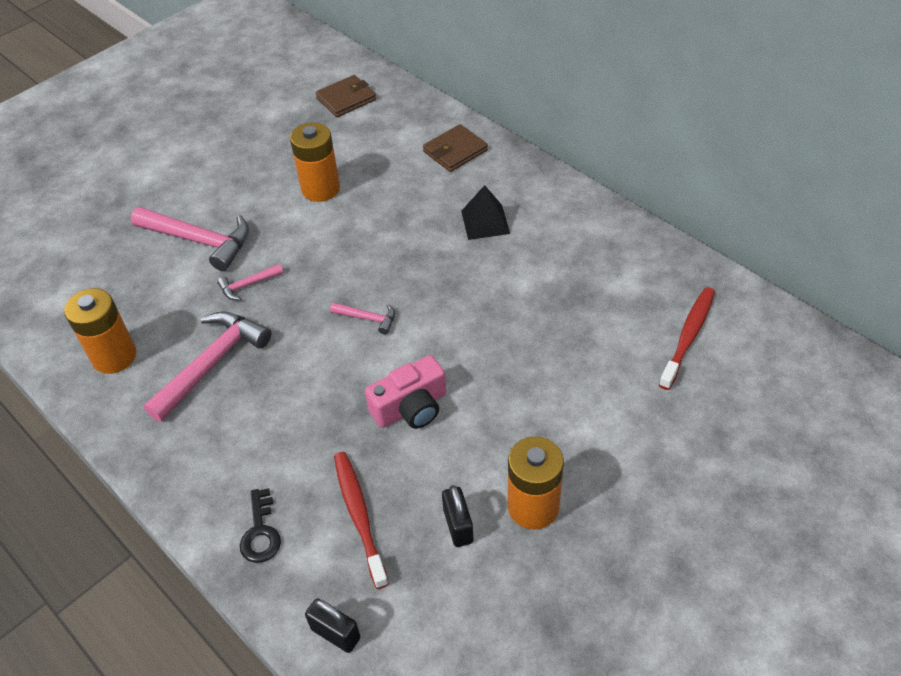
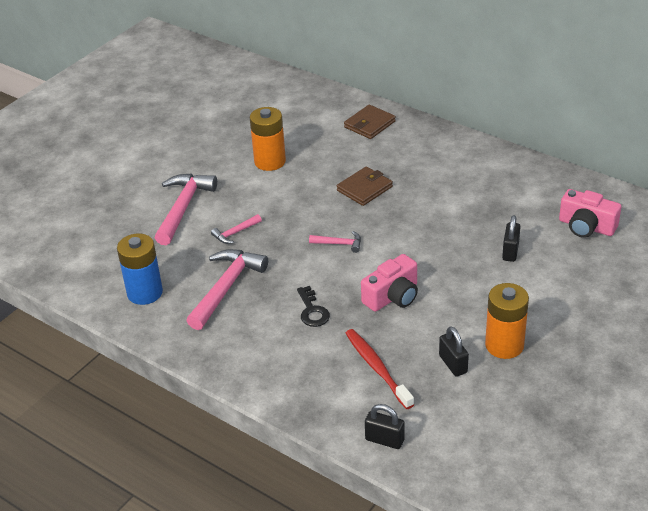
camera: 10 degrees left, 10 degrees down
orange battery [64,288,137,374] -> blue battery [117,234,163,305]
pink hammer [131,207,249,271] -> pink hammer turned 90 degrees counterclockwise [155,173,217,245]
black key [240,488,281,563] -> black key moved to [297,286,330,327]
brown wallet [315,75,376,117] -> brown wallet moved to [337,166,393,206]
black pyramid [461,185,510,240] -> none
red toothbrush [659,287,715,390] -> pink camera [559,189,621,238]
none -> black padlock [502,215,521,262]

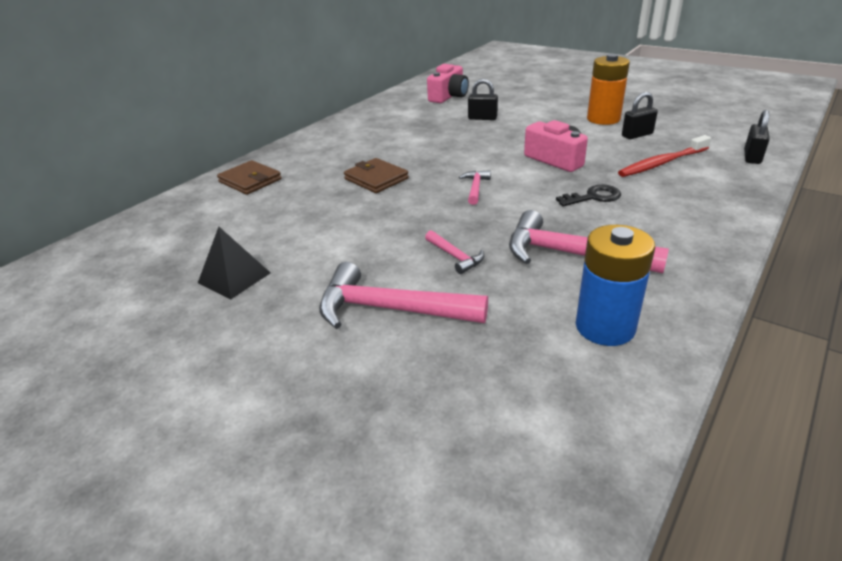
camera: 90 degrees left, 5 degrees down
orange battery [250,107,286,171] -> none
none -> black pyramid [198,227,270,300]

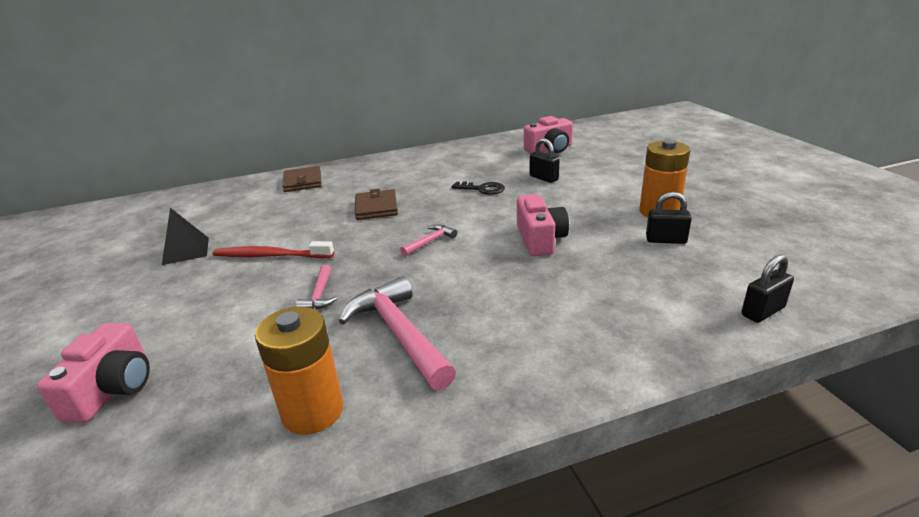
camera: 35 degrees right, 5 degrees down
pink hammer [319,262,488,329] -> none
black key [556,184,621,207] -> black key moved to [452,181,505,195]
blue battery [576,225,655,346] -> orange battery [255,307,344,435]
red toothbrush [618,135,711,177] -> red toothbrush moved to [213,241,334,258]
none -> pink camera [37,323,150,423]

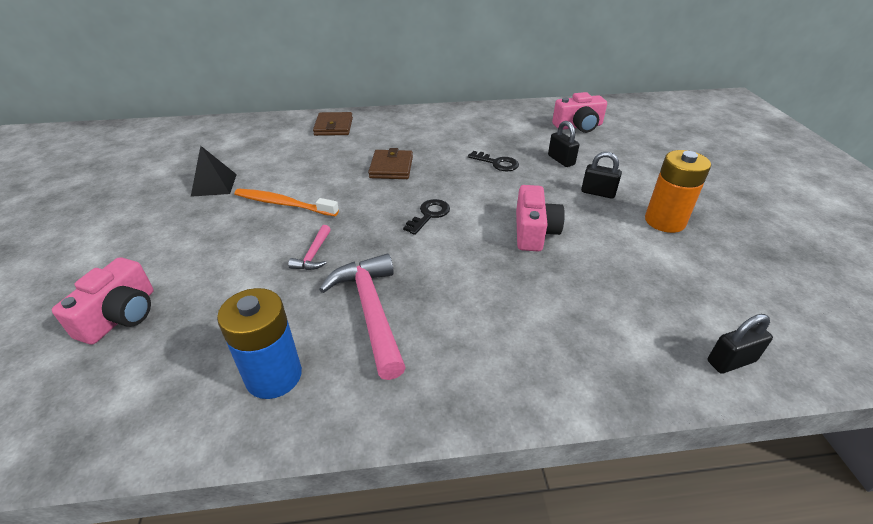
camera: 10 degrees right, 10 degrees up
red toothbrush [213,241,334,258] -> orange toothbrush [234,189,339,216]
orange battery [255,307,344,435] -> blue battery [217,288,302,399]
pink hammer [400,224,457,256] -> black key [403,199,450,235]
black padlock [646,192,692,244] -> black padlock moved to [581,152,622,199]

